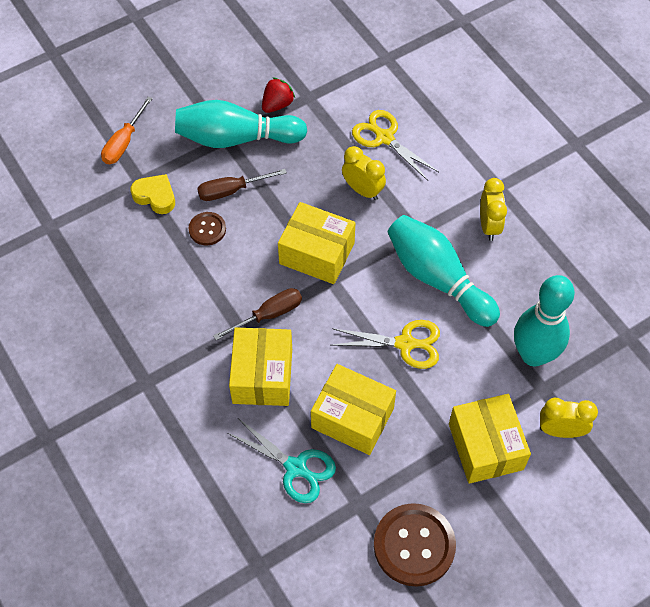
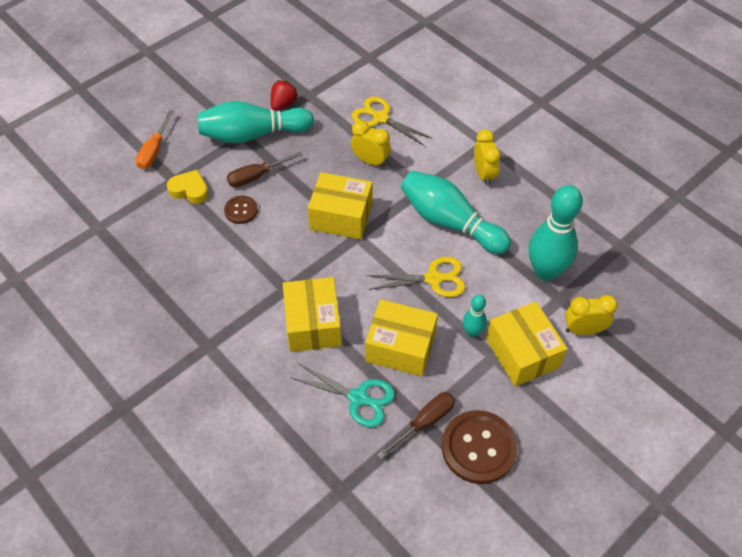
camera: 10 degrees left, 5 degrees down
brown screwdriver [213,288,302,340] -> brown screwdriver moved to [377,392,455,459]
none -> turquoise bowling pin [463,295,487,337]

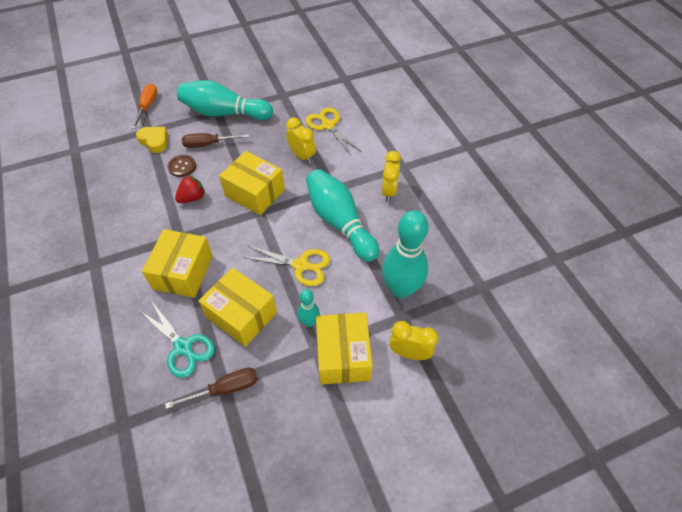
camera: 20 degrees right, 0 degrees up
orange screwdriver [136,110,174,169] -> orange screwdriver turned 150 degrees clockwise [131,84,157,129]
red strawberry [271,80,298,111] -> red strawberry moved to [175,175,205,203]
brown button [442,410,518,484] -> none

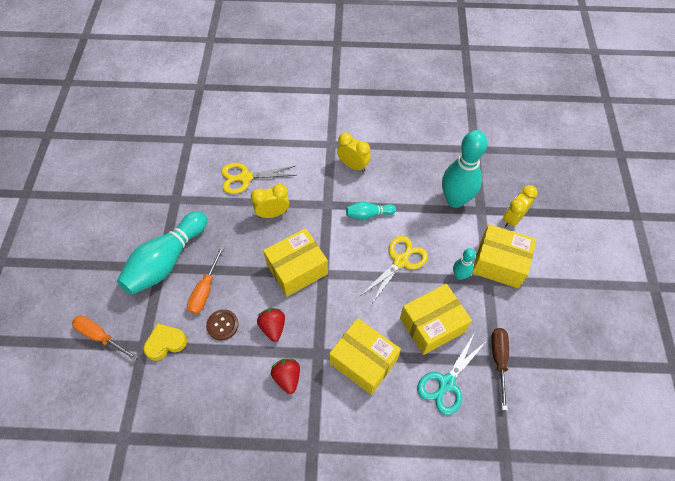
camera: 65 degrees left, 5 degrees up
turquoise scissors [140,302,215,378] -> turquoise scissors turned 150 degrees clockwise [417,332,486,415]
brown screwdriver [182,133,250,148] -> orange screwdriver [187,246,225,314]
turquoise bowling pin [306,169,379,262] -> turquoise bowling pin [346,202,396,220], size x0.48
none -> red strawberry [271,359,300,394]

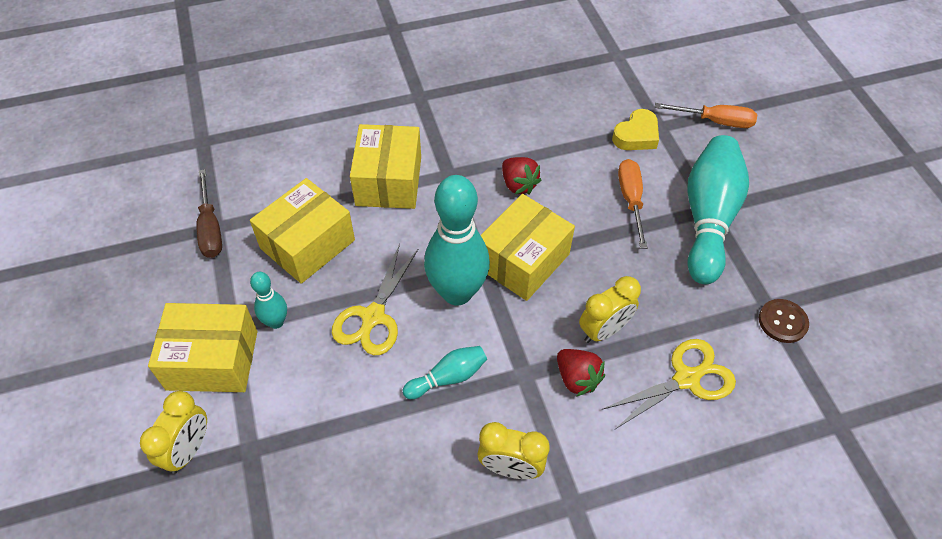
camera: 160 degrees right, 5 degrees down
brown button [206,309,238,340] -> brown button moved to [759,299,809,343]
red strawberry [271,359,300,394] -> red strawberry moved to [557,349,605,397]
yellow box [329,318,401,395] -> yellow box turned 75 degrees clockwise [350,124,421,209]
turquoise scissors [417,332,486,415] -> none
turquoise bowling pin [442,130,488,208] -> turquoise bowling pin moved to [424,175,490,306]

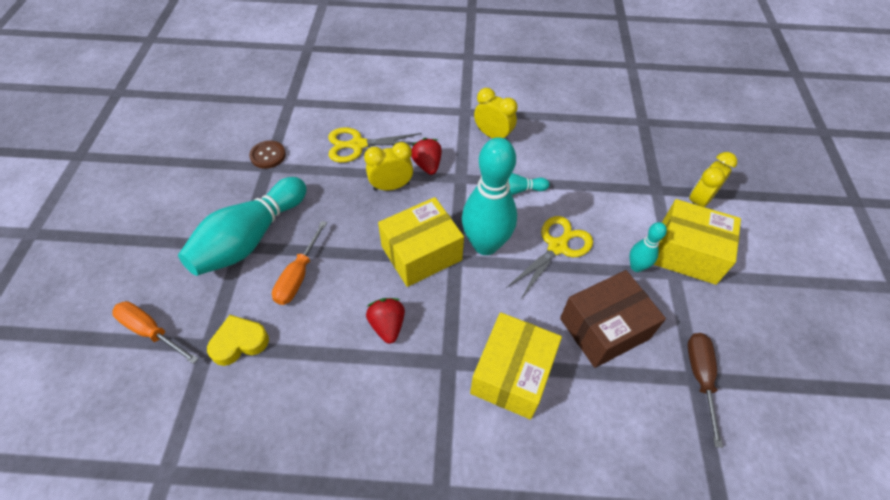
camera: 160 degrees left, 0 degrees up
yellow box [250,178,355,284] -> brown box [560,270,666,368]

